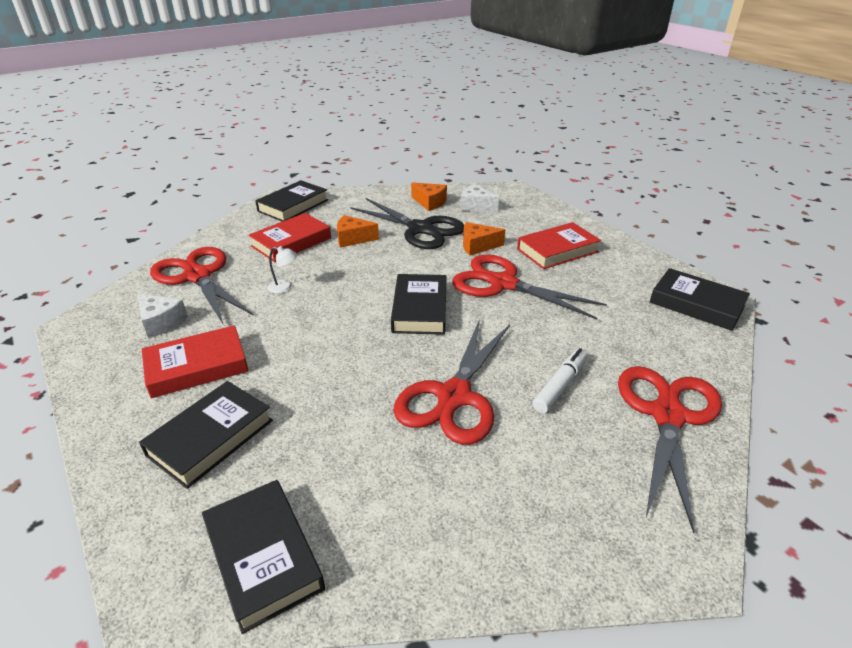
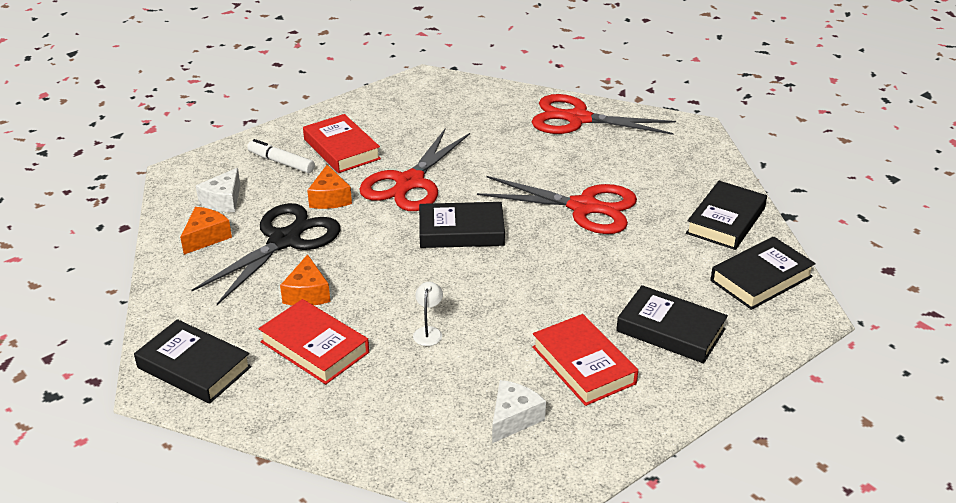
camera: 95 degrees left, 0 degrees up
red scissors [150,247,254,324] -> none
white marker [533,348,588,413] -> white marker moved to [247,139,315,173]
black book [650,268,750,331] -> black book moved to [686,181,767,250]

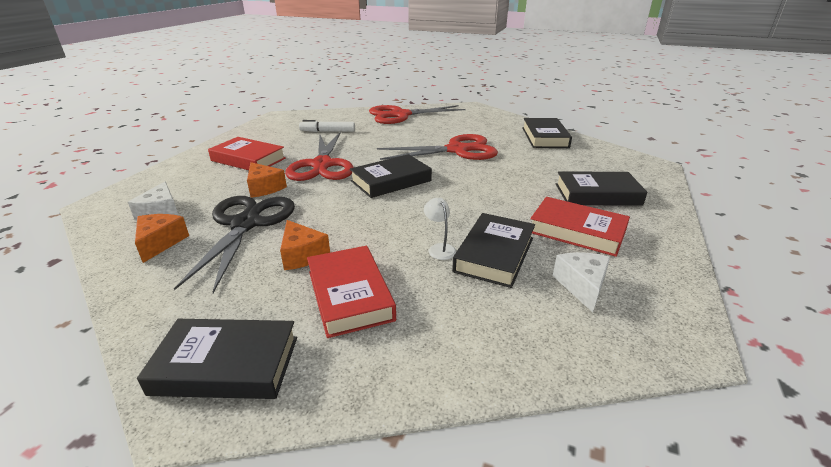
camera: 30 degrees left, 5 degrees down
white marker [247,139,315,173] -> white marker moved to [299,120,355,132]
red book [258,299,369,384] -> red book turned 60 degrees clockwise [307,246,396,338]
black book [710,236,816,310] -> black book moved to [452,213,535,288]

